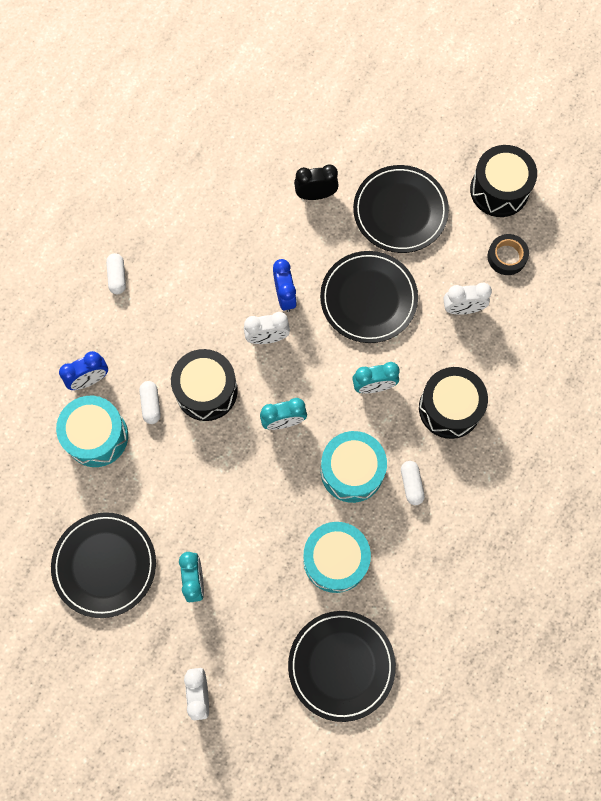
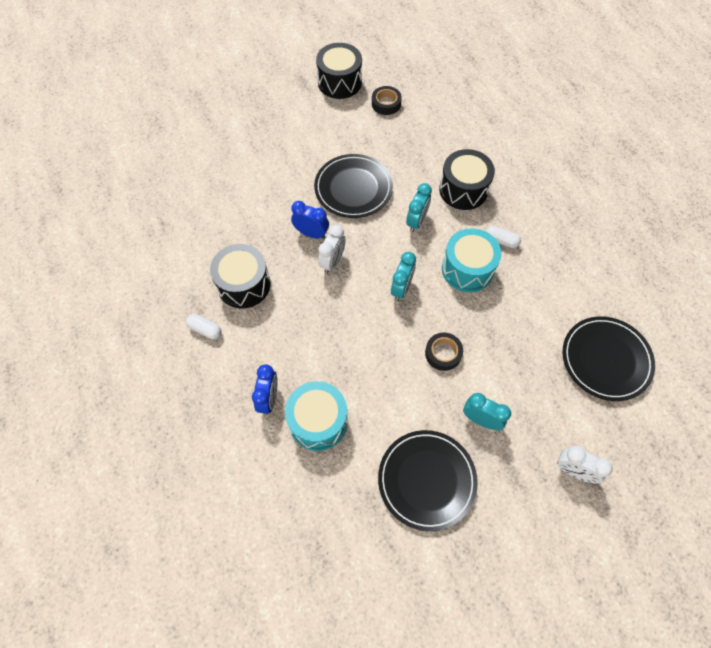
camera: 55 degrees left, 10 degrees down
white capsule [140,381,160,424] -> none
black drum [171,349,238,421] -> black drum moved to [210,244,270,308]
black clock [294,164,339,200] -> none
turquoise drum [303,522,371,593] -> none
black plate [353,165,449,253] -> none
white clock [443,283,492,315] -> none
none -> black tape [425,333,463,371]

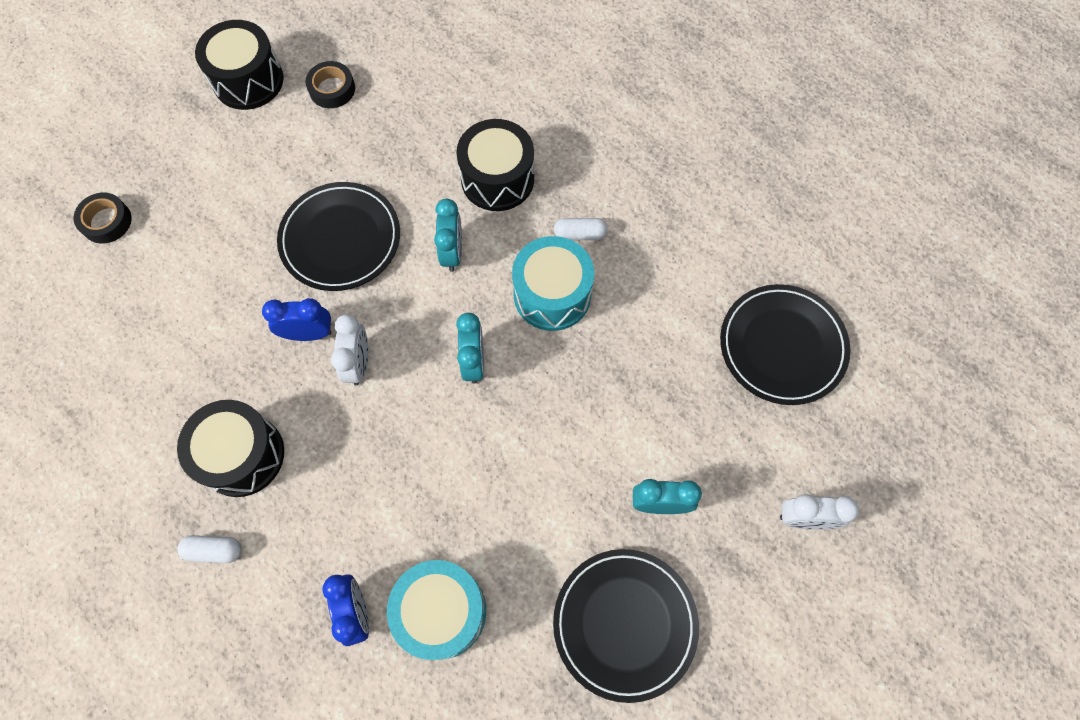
camera: 25 degrees left, 5 degrees up
black tape [425,333,463,371] -> black tape moved to [74,193,132,244]

